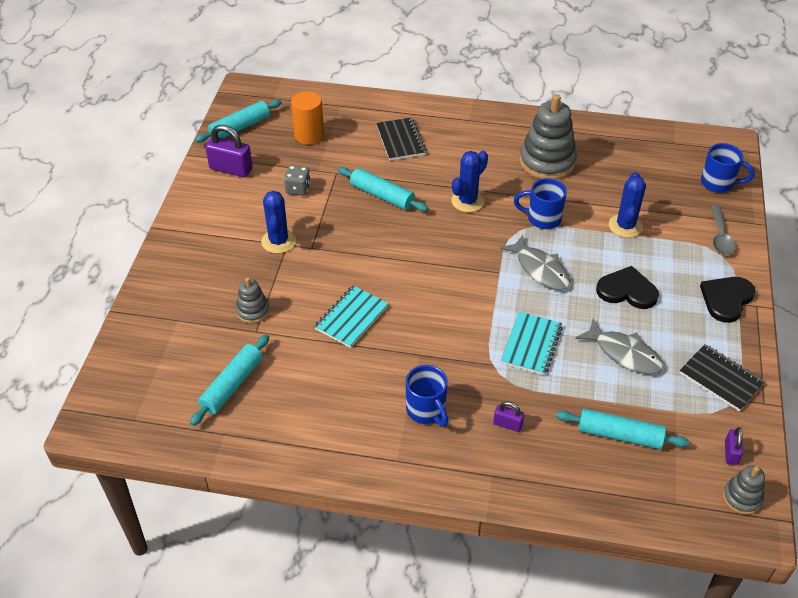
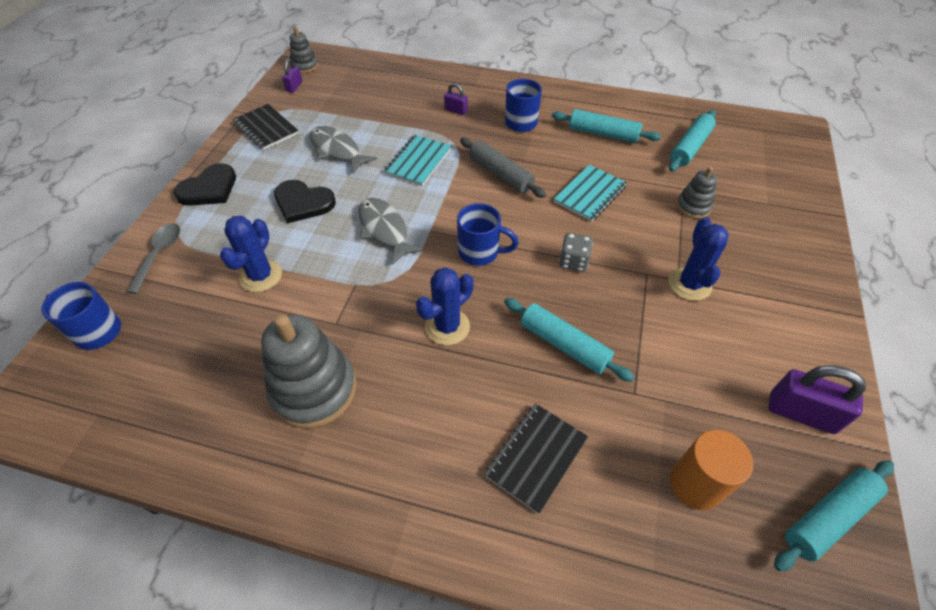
camera: 175 degrees left, 5 degrees up
grey dice [284,166,311,196] -> grey dice moved to [559,233,593,272]
black notebook [376,117,426,161] -> black notebook turned 45 degrees clockwise [485,403,588,514]
blue mug [514,178,567,229] -> blue mug moved to [457,203,519,266]
turquoise rolling pin [556,409,689,449] -> turquoise rolling pin moved to [552,109,661,143]
none -> grey rolling pin [460,138,546,198]

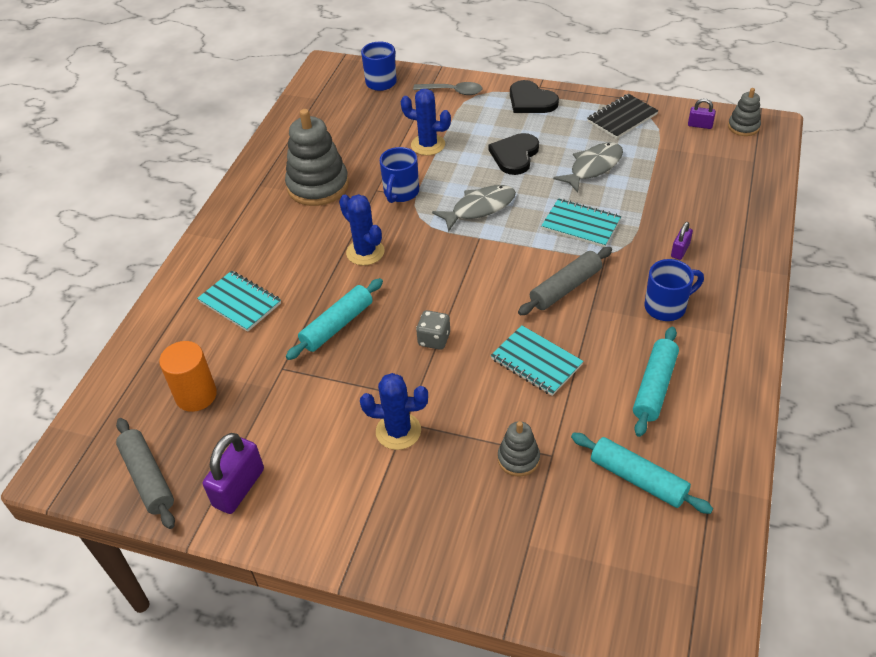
camera: 95 degrees right, 5 degrees down
blue mug [457,203,519,266] -> blue mug moved to [380,147,419,203]
black notebook [485,403,588,514] -> turquoise notebook [197,271,281,332]
turquoise rolling pin [774,461,894,571] -> grey rolling pin [116,418,175,529]

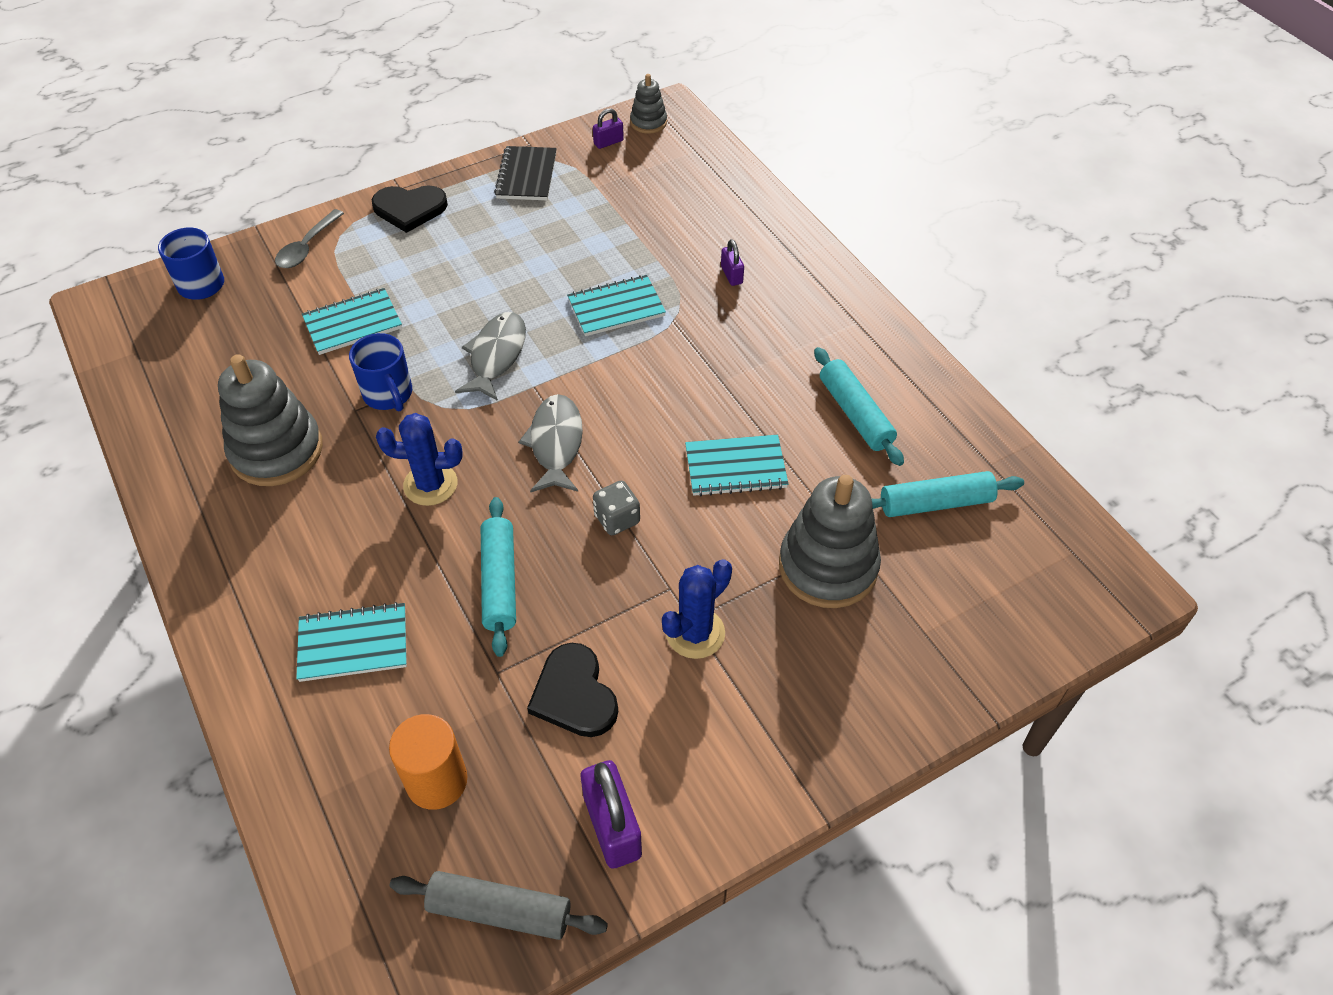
camera: 50 degrees left, 5 degrees up
blue cactus [401,89,451,155] -> turquoise notebook [302,288,402,355]
grey spoon [413,82,482,95] -> grey spoon turned 150 degrees clockwise [275,209,344,268]
black heart [488,133,539,175] -> black heart moved to [527,643,618,737]
grey stacking toy [498,421,540,477] -> grey stacking toy [779,475,881,608], size x1.95
grey rolling pin [518,247,612,315] -> none
grey fish [553,142,623,193] -> grey fish moved to [519,394,583,492]
blue mug [645,259,704,321] -> none

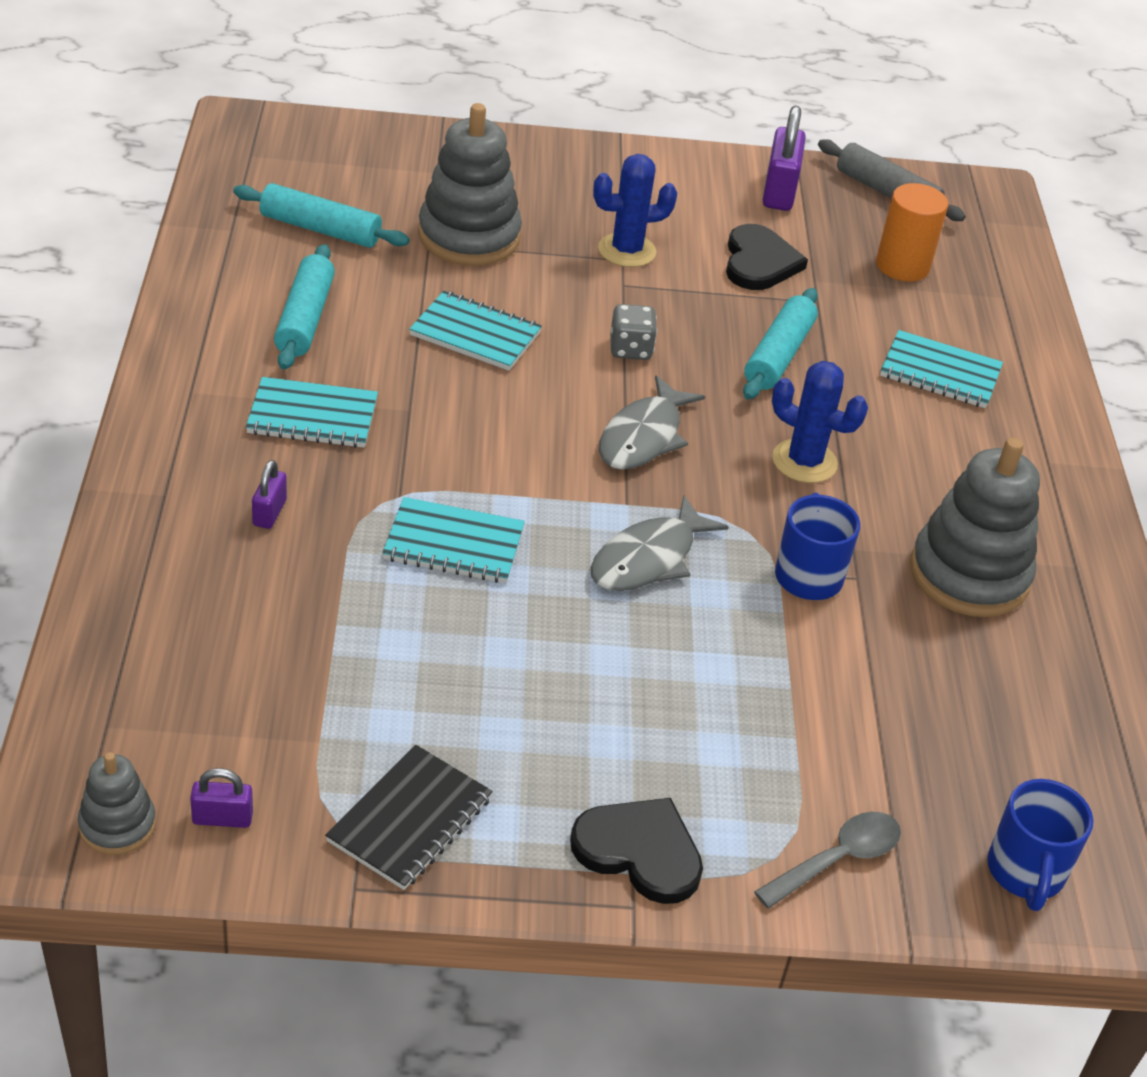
camera: 155 degrees left, 10 degrees down
turquoise notebook [302,288,402,355] -> turquoise notebook moved to [246,377,378,448]

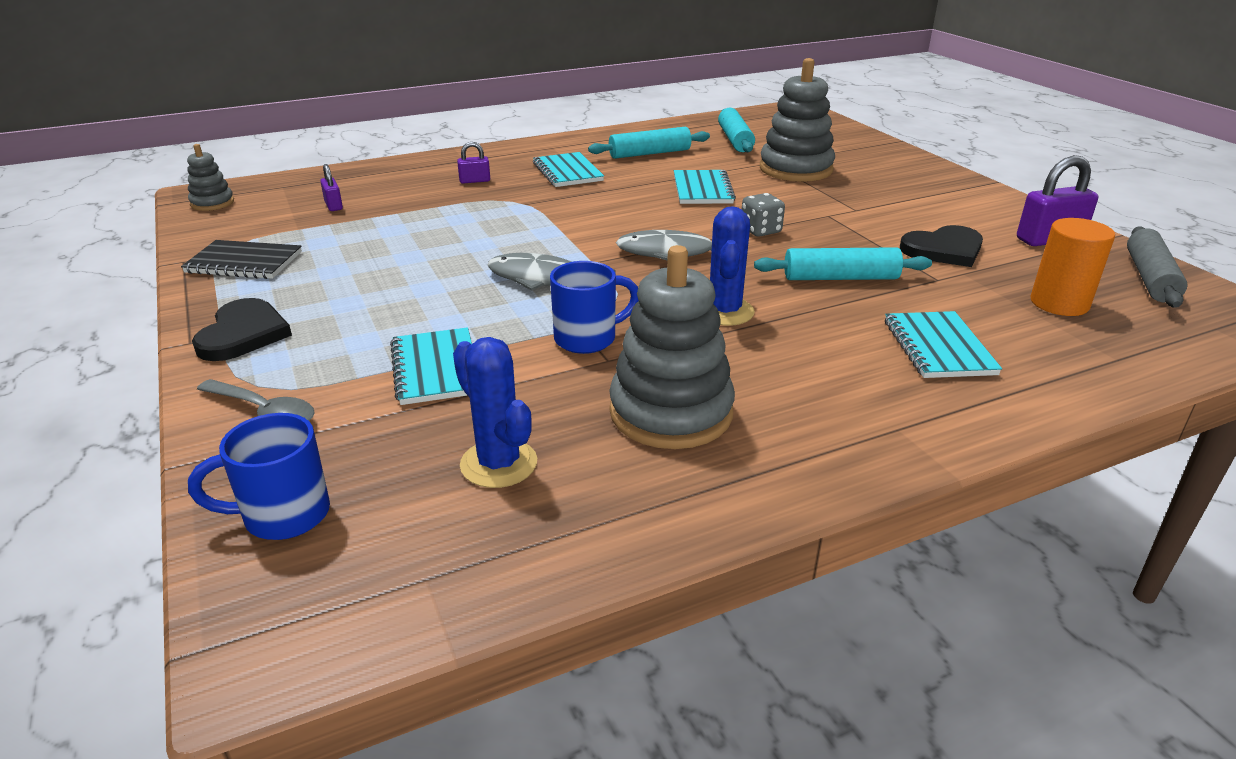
camera: 70 degrees right, 10 degrees down
purple padlock [190,768,253,828] -> purple padlock moved to [320,164,343,211]
turquoise notebook [382,497,525,583] -> turquoise notebook moved to [390,327,472,405]
blue cactus [593,154,677,267] -> blue cactus moved to [453,337,537,488]

